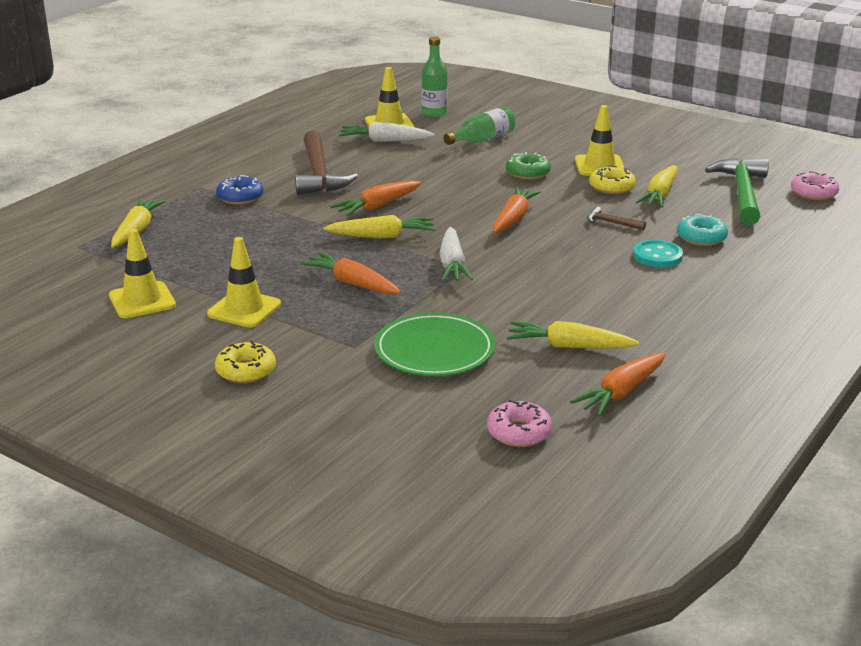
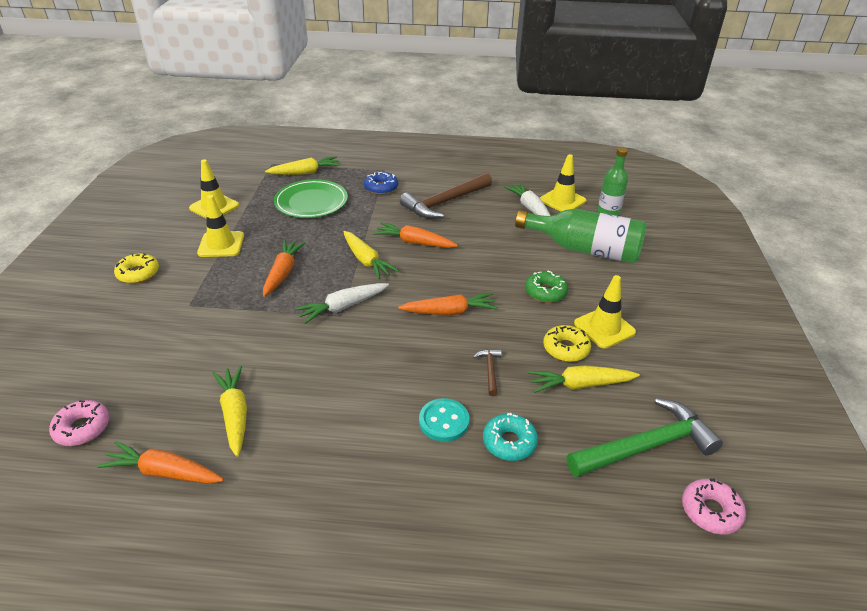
camera: 60 degrees right, 10 degrees up
green plate [374,313,495,376] -> green plate moved to [274,179,348,218]
green bottle [444,106,515,145] -> green bottle [515,209,647,263], size x1.67

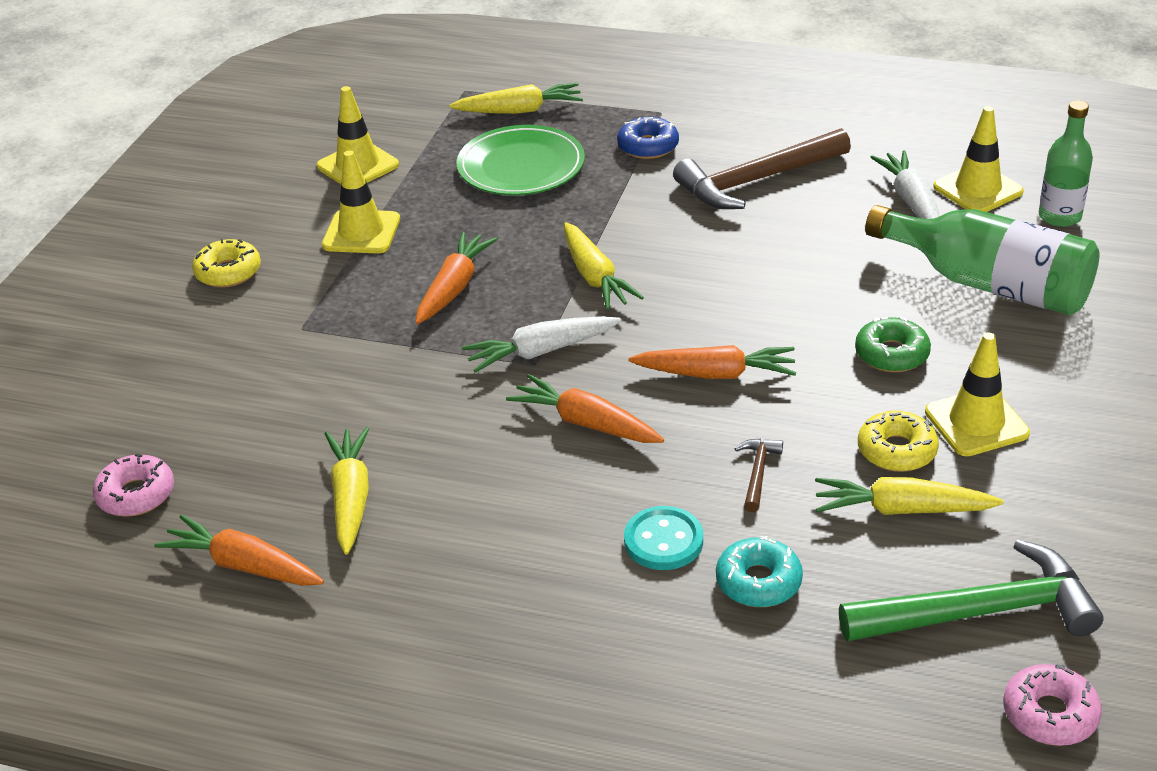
camera: 15 degrees right, 0 degrees up
orange carrot [373,222,458,248] -> orange carrot moved to [506,374,664,443]

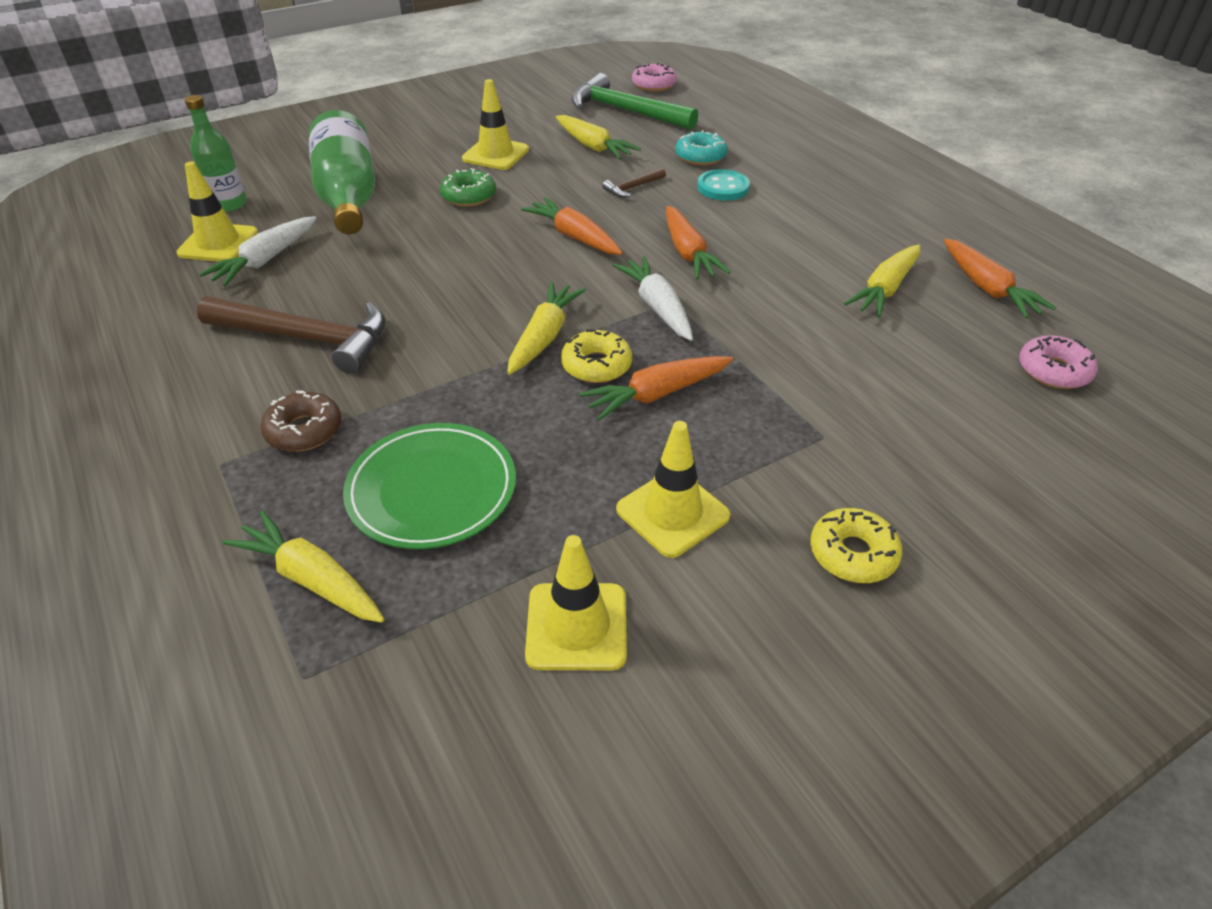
camera: 140 degrees left, 5 degrees up
white carrot [462,316,622,373] -> white carrot turned 135 degrees counterclockwise [613,256,693,341]
blue donut [617,117,679,159] -> brown donut [260,390,341,451]
yellow donut [858,411,939,472] -> yellow donut moved to [561,329,632,383]

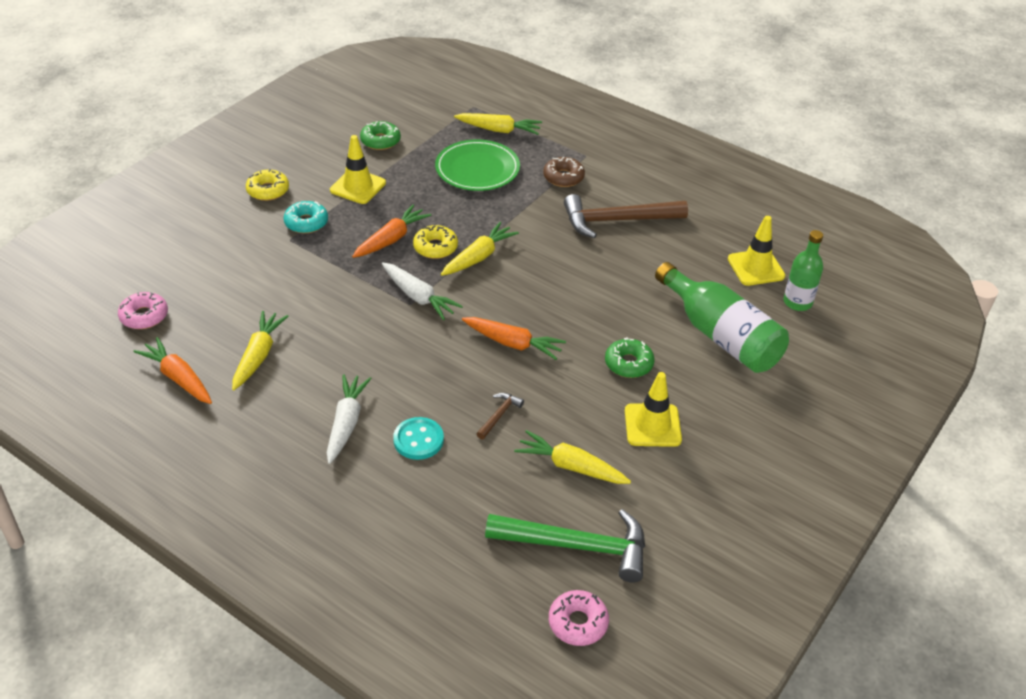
camera: 155 degrees right, 0 degrees up
white carrot [199,216,316,286] -> white carrot moved to [327,374,372,464]
yellow carrot [507,282,586,375] -> yellow carrot turned 135 degrees counterclockwise [441,222,519,276]
yellow traffic cone [525,535,627,670] -> green donut [360,121,401,150]
orange carrot [666,206,731,279] -> none
turquoise donut [676,130,727,165] -> turquoise donut moved to [284,201,328,234]

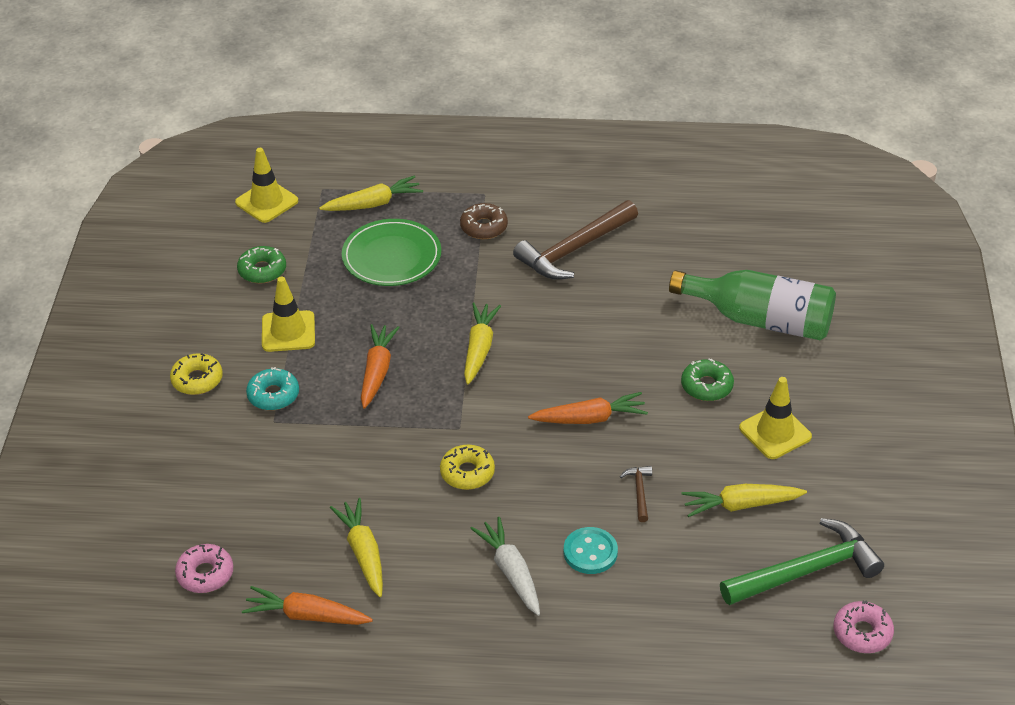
camera: 30 degrees left, 0 degrees up
white carrot [382,262,463,320] -> none
yellow donut [413,225,458,259] -> yellow donut moved to [440,445,495,490]
yellow traffic cone [728,216,785,286] -> yellow traffic cone moved to [235,148,298,223]
green bottle [783,230,823,311] -> none

